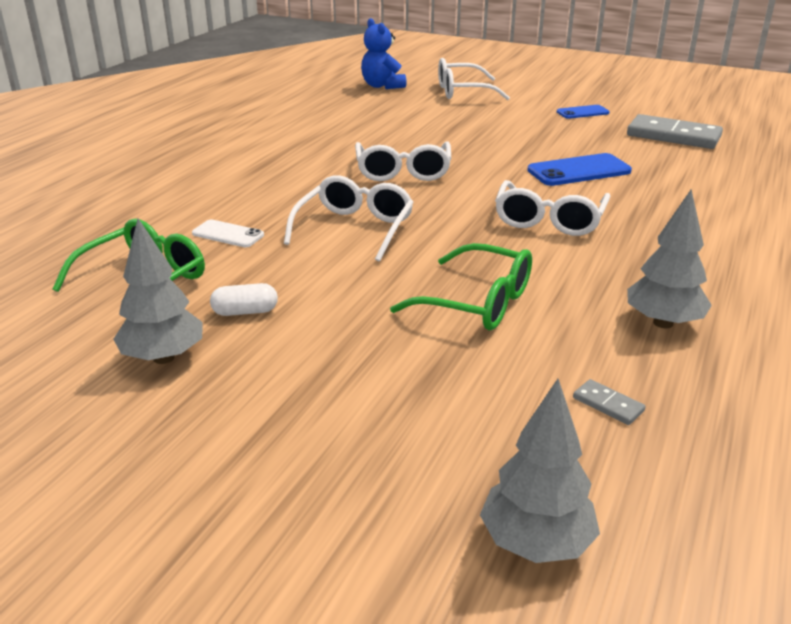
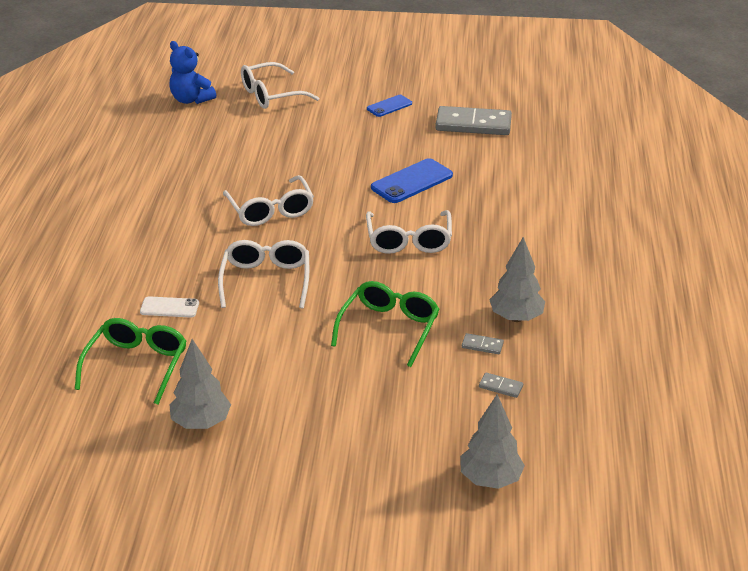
camera: 20 degrees left, 5 degrees up
white capsule [210,283,278,316] -> none
green glasses [390,243,532,330] -> green glasses turned 75 degrees counterclockwise [331,281,439,367]
none -> grey domino [462,333,504,354]

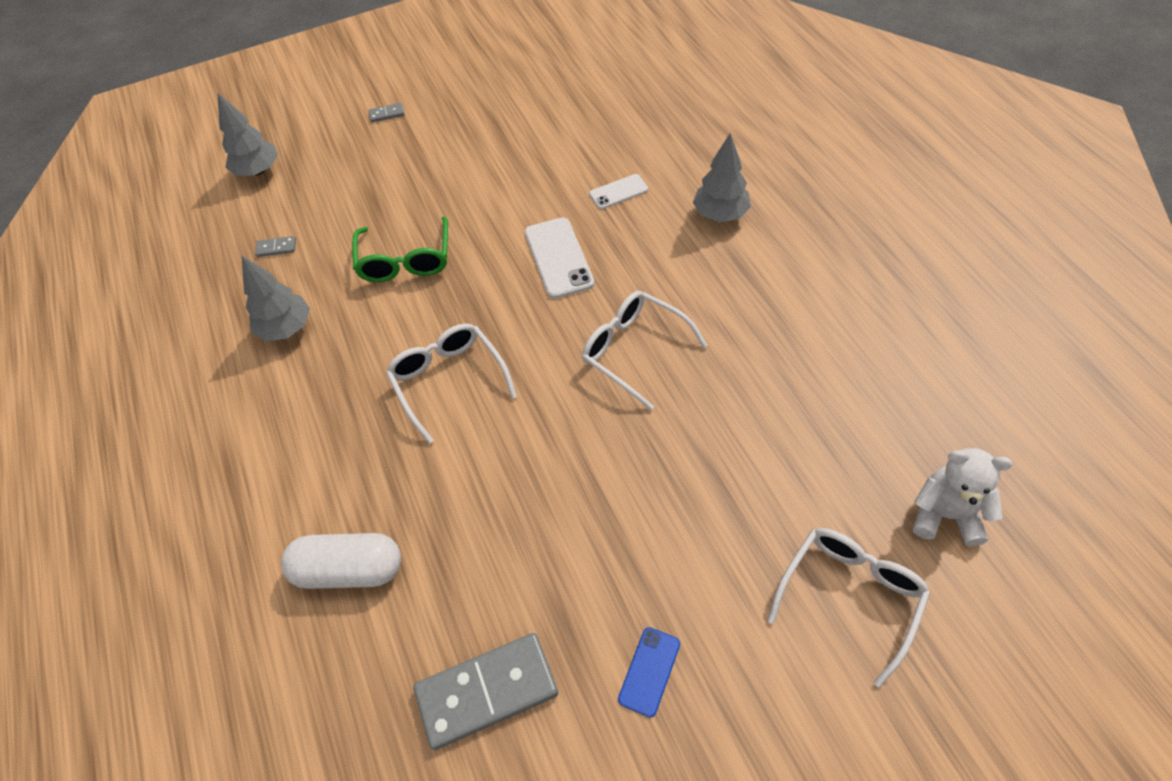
camera: 155 degrees right, 20 degrees up
green glasses [75,318,186,404] -> none
blue teddy bear [169,41,216,104] -> white teddy bear [913,448,1012,546]
grey tree [170,339,231,429] -> grey tree moved to [693,134,751,222]
white glasses [218,240,309,309] -> white phone [525,217,594,299]
blue phone [371,158,453,203] -> none
grey domino [462,333,504,354] -> grey domino moved to [369,103,404,122]
none -> white capsule [281,533,401,589]

